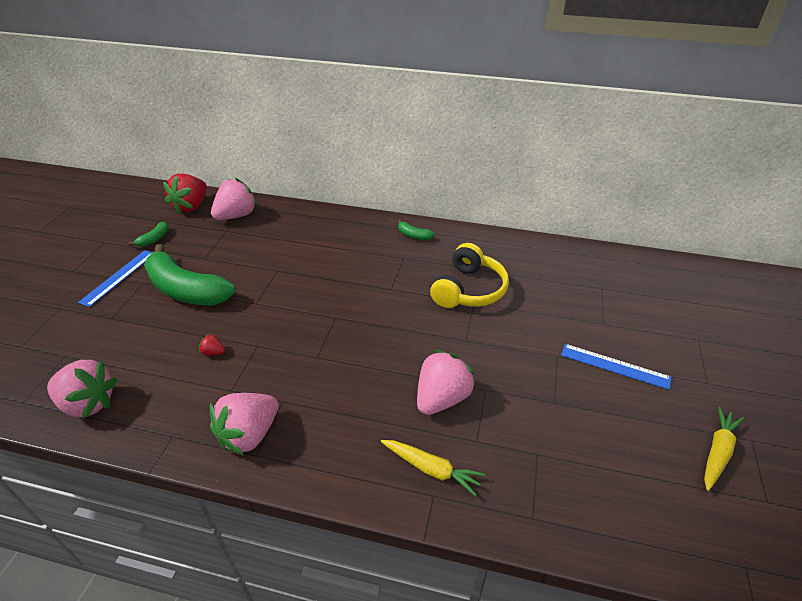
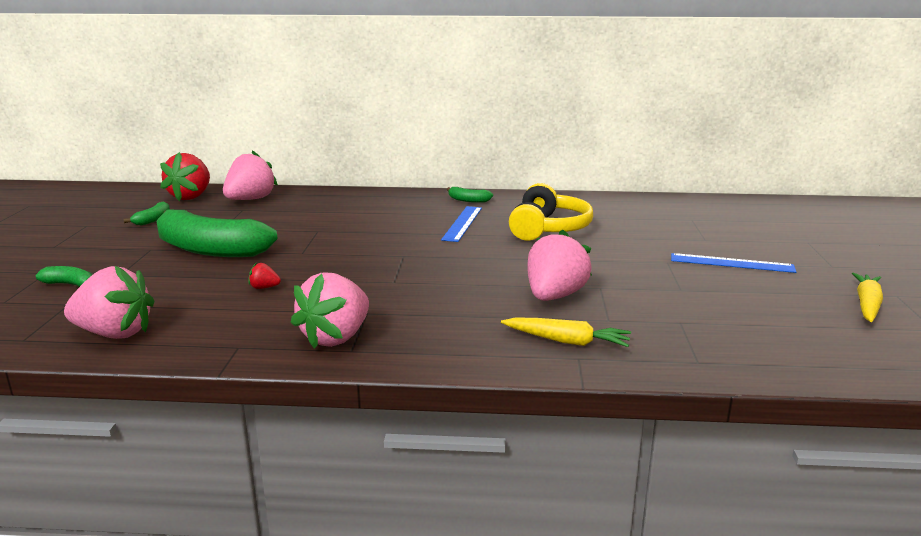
camera: 10 degrees left, 20 degrees down
blue ruler [78,250,152,307] -> blue ruler moved to [441,206,482,242]
none -> green banana [36,266,92,287]

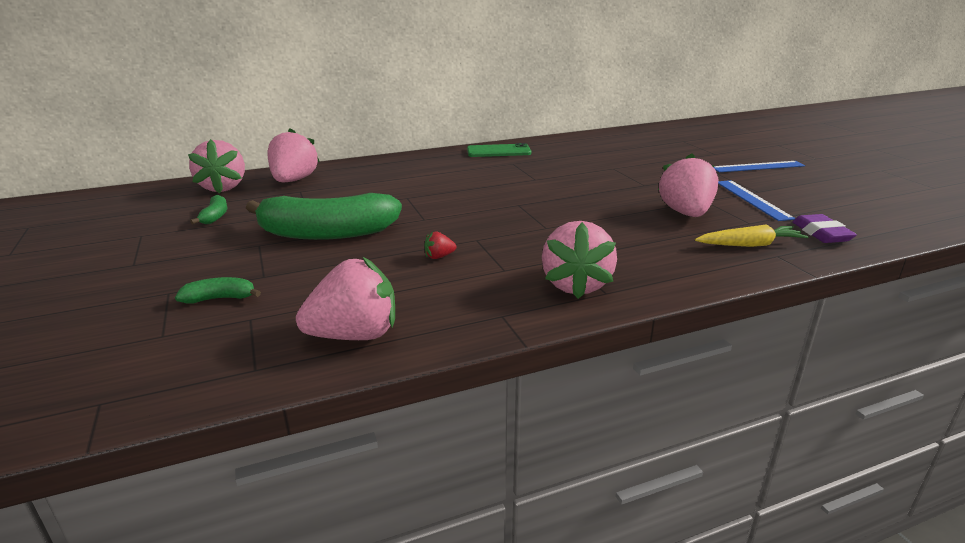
camera: 25 degrees left, 5 degrees up
red strawberry [160,152,210,201] -> pink strawberry [188,139,245,194]
blue ruler [441,206,482,242] -> blue ruler moved to [718,180,795,221]
green banana [446,187,493,203] -> green phone [467,143,531,157]
yellow headphones [509,183,593,241] -> none
yellow carrot [852,272,883,322] -> none
none -> purple eraser [792,214,857,243]

